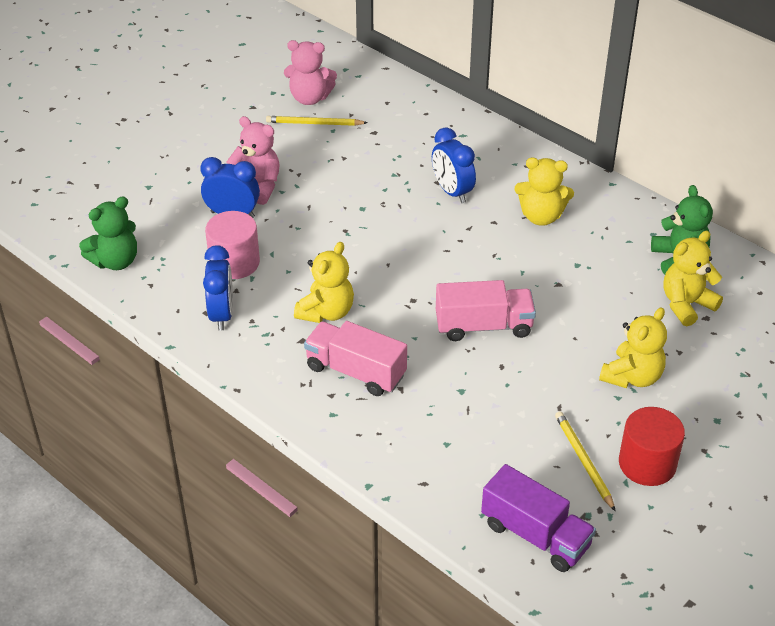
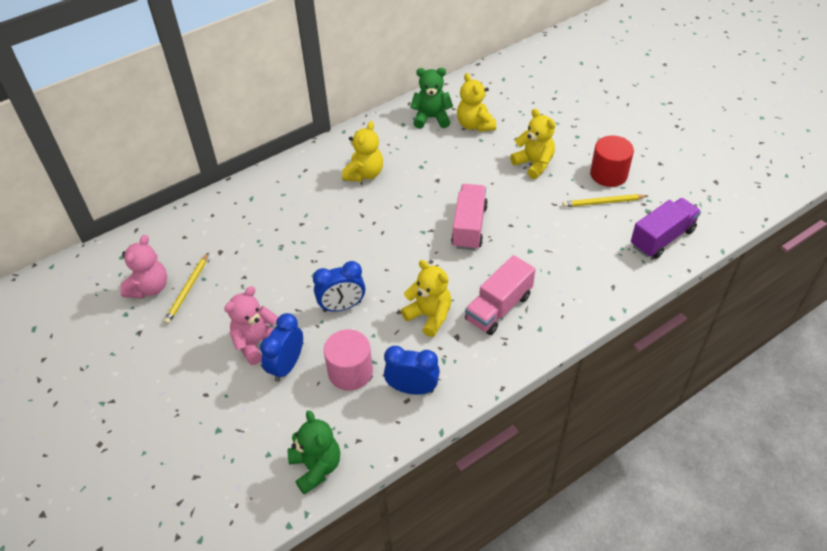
camera: 75 degrees left, 5 degrees up
blue clock [432,127,476,203] -> blue clock moved to [313,261,365,312]

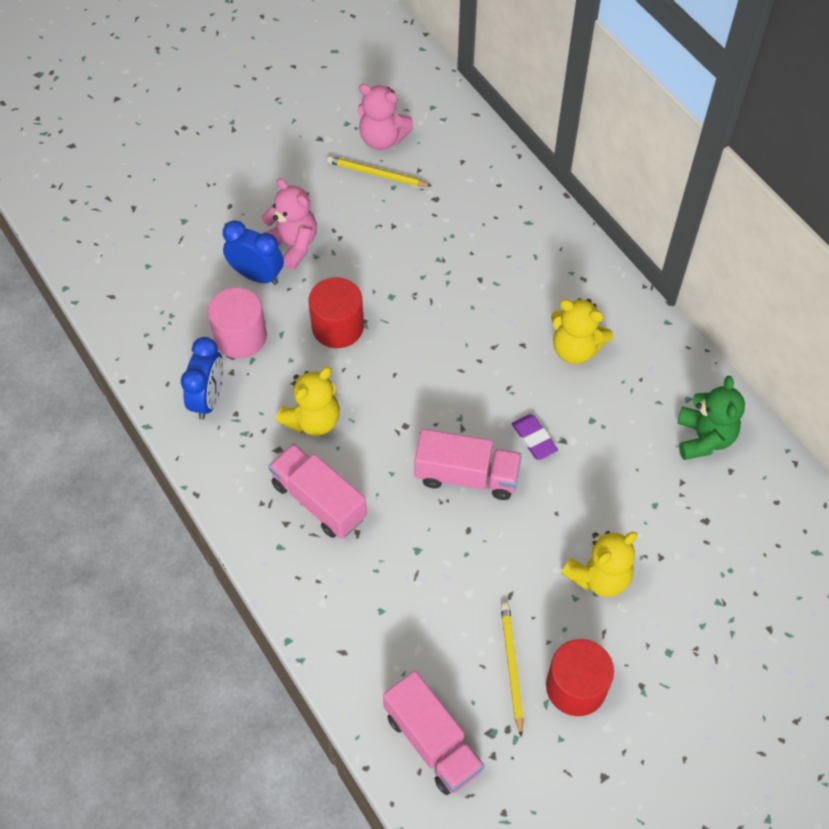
camera: 90 degrees right, 10 degrees up
green teddy bear [288,410,340,495] -> none
blue clock [313,261,365,312] -> red cylinder [309,277,364,348]
yellow teddy bear [457,73,496,132] -> none
purple truck [631,198,701,258] -> pink truck [383,671,484,795]
none -> purple eraser [512,414,558,460]

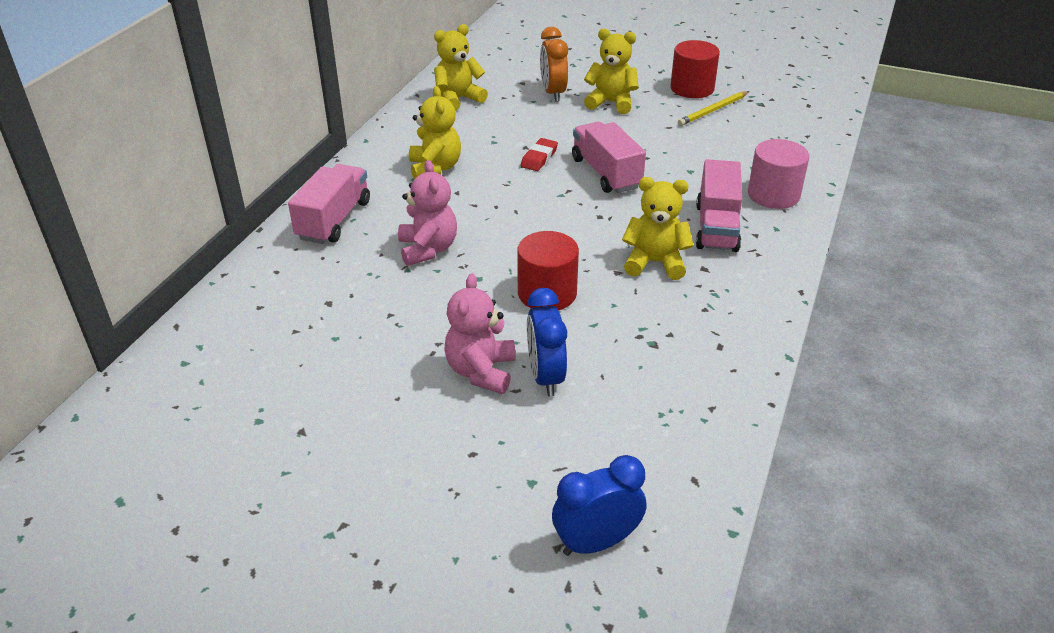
camera: 125 degrees left, 20 degrees down
blue clock [181,337,224,420] -> blue clock moved to [552,455,646,556]
pink cylinder [208,287,267,359] -> pink cylinder moved to [748,139,809,209]
yellow pencil [327,156,432,187] -> none
pink teddy bear [357,84,414,150] -> pink teddy bear moved to [398,160,457,266]
pink truck [383,671,484,795] -> pink truck moved to [288,164,370,244]
purple eraser [512,414,558,460] -> red eraser [521,138,558,171]
green teddy bear [677,376,745,460] -> yellow teddy bear [434,24,488,111]
none -> orange clock [540,27,568,102]

